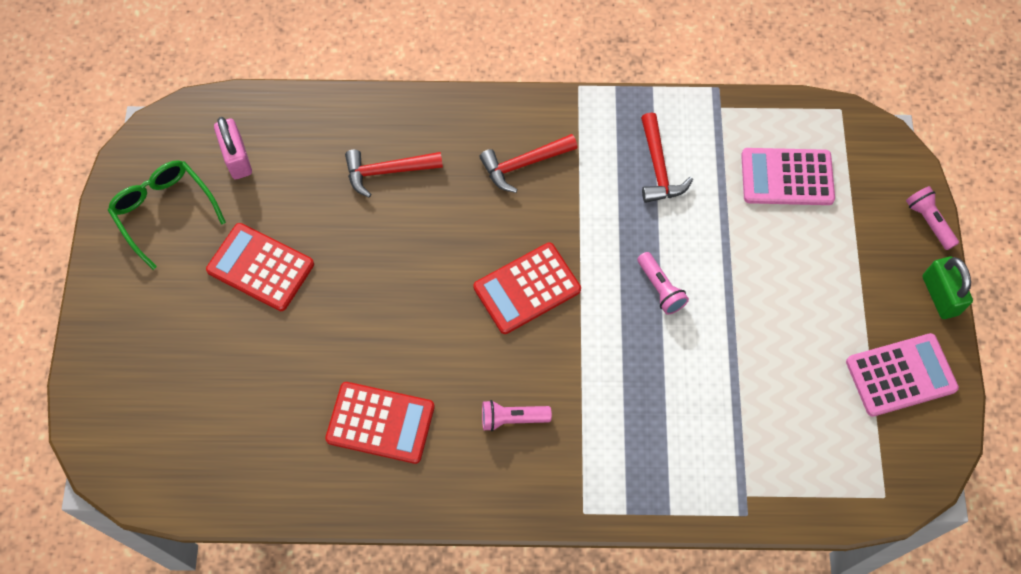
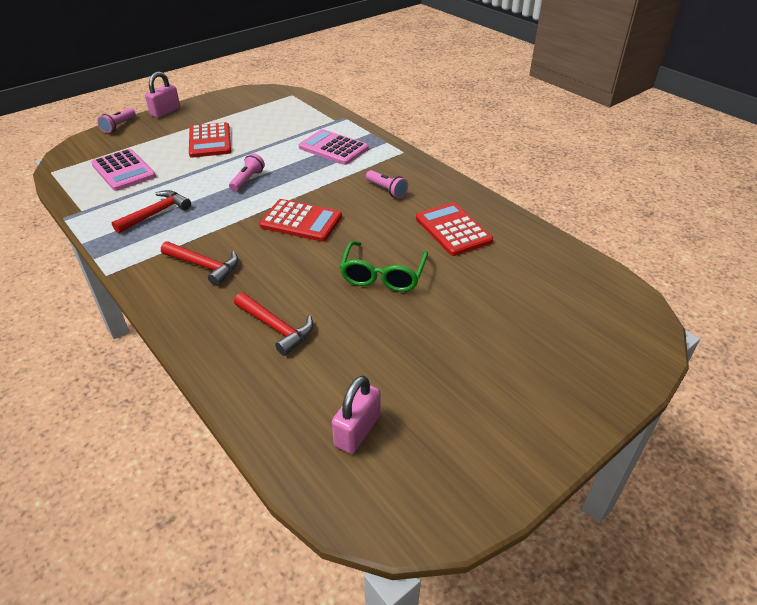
camera: 130 degrees left, 25 degrees down
green glasses [108,160,226,270] -> green glasses moved to [340,241,428,292]
red calculator [206,223,314,311] -> red calculator moved to [189,122,231,158]
pink calculator [846,333,959,417] -> pink calculator moved to [299,129,369,165]
green padlock [923,257,973,319] -> pink padlock [145,72,180,118]

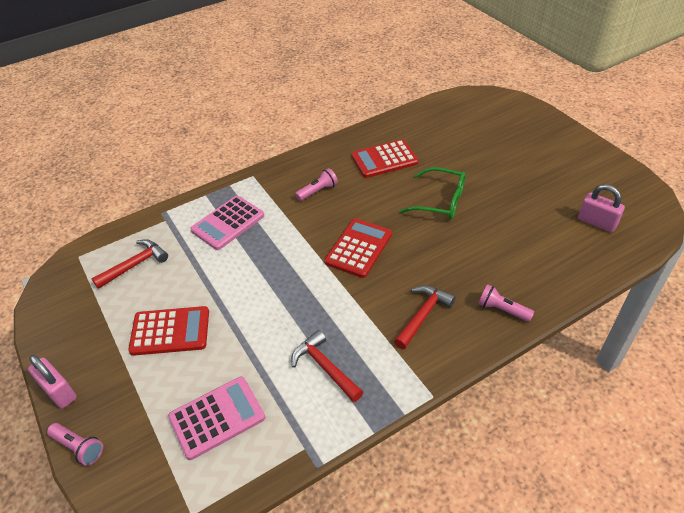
camera: 80 degrees left, 5 degrees up
pink flashlight [229,153,265,192] -> pink flashlight moved to [478,284,534,322]
red hammer [234,292,313,356] -> red hammer moved to [91,239,168,289]

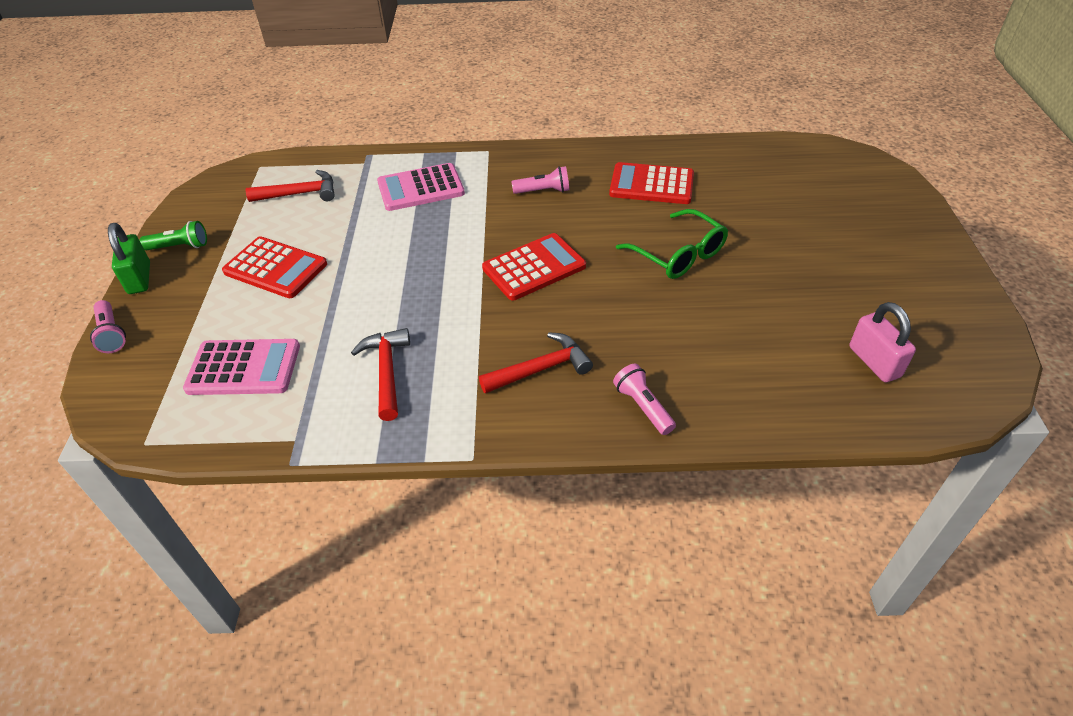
camera: 30 degrees right, 0 degrees up
pink padlock [28,355,77,409] -> green padlock [108,223,150,294]
none -> green flashlight [139,221,207,250]

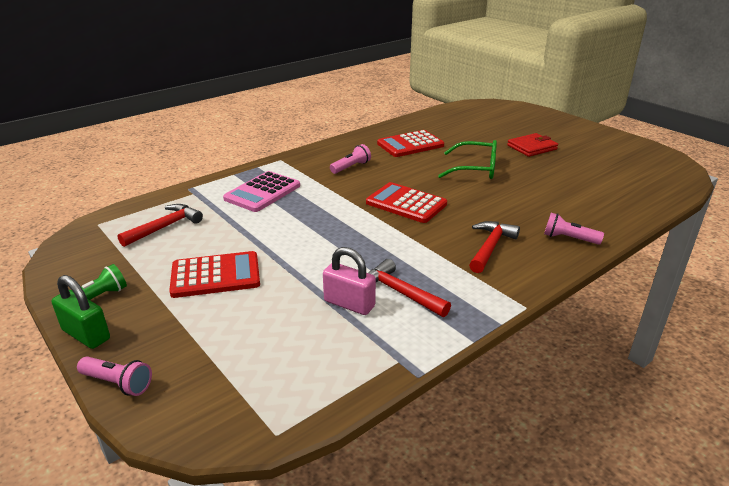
camera: 40 degrees left, 15 degrees down
pink calculator [183,339,300,395] -> none
red calculator [482,233,586,301] -> red calculator turned 75 degrees counterclockwise [366,182,447,223]
pink padlock [849,302,916,382] -> pink padlock moved to [323,247,376,315]
none -> red wallet [507,133,558,157]

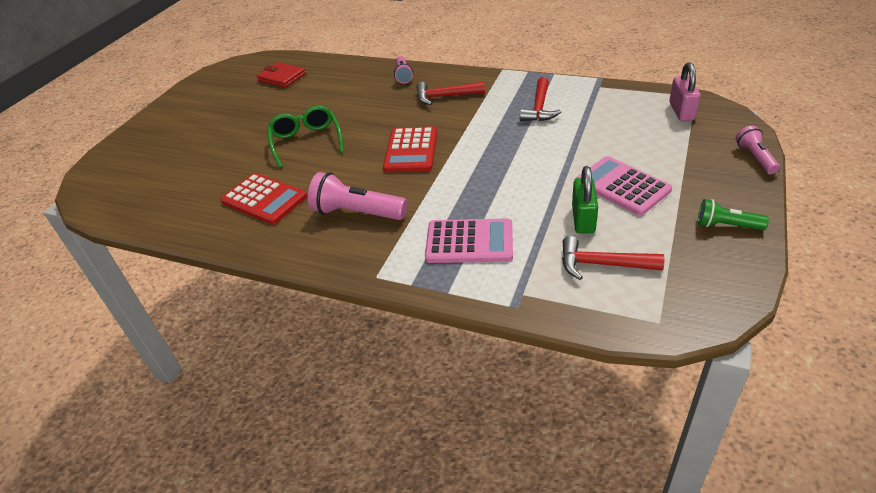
camera: 115 degrees left, 10 degrees up
green padlock [52,275,110,349] -> green padlock moved to [572,166,598,233]
red calculator [169,251,260,298] -> pink calculator [576,156,672,216]
pink padlock [323,247,376,315] -> pink padlock moved to [669,62,701,121]
pink flashlight [330,144,371,174] -> pink flashlight [308,172,407,220], size x1.68
red wallet [507,133,558,157] -> red wallet moved to [257,62,306,88]

